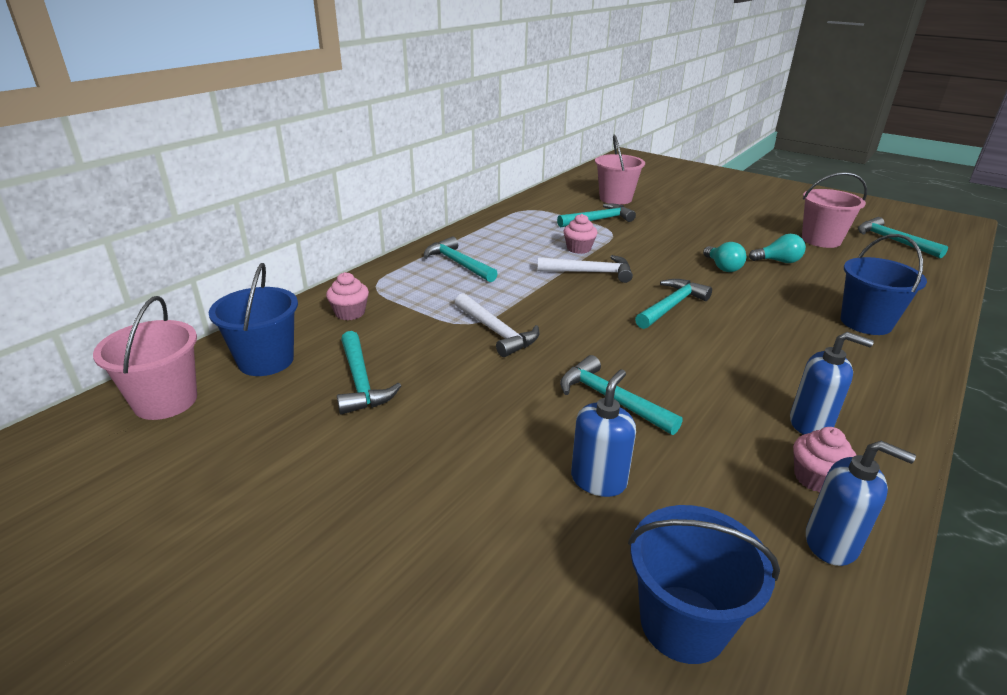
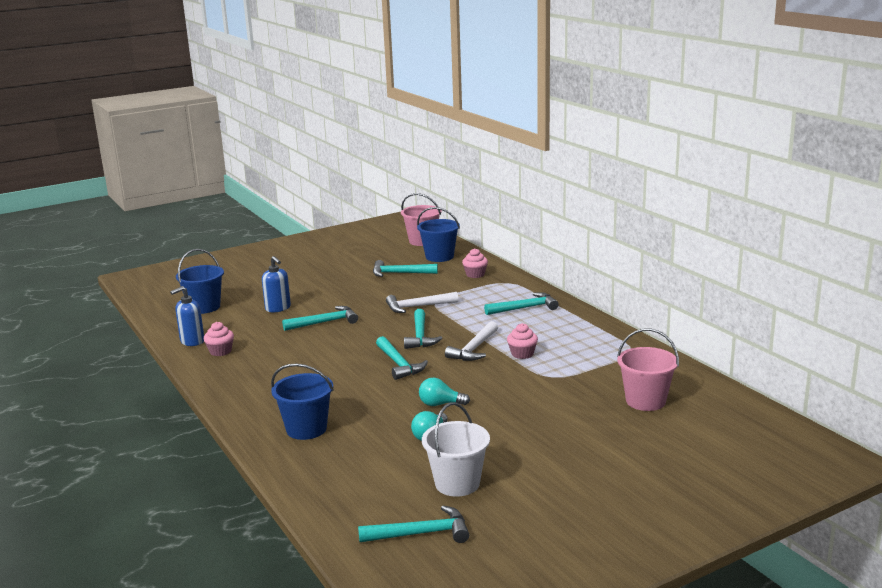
camera: 115 degrees right, 10 degrees down
turquoise hammer [557,204,636,227] -> turquoise hammer moved to [404,309,442,349]
blue soap dispenser [790,332,874,435] -> none
pink bucket [802,172,867,248] -> white bucket [422,402,490,497]

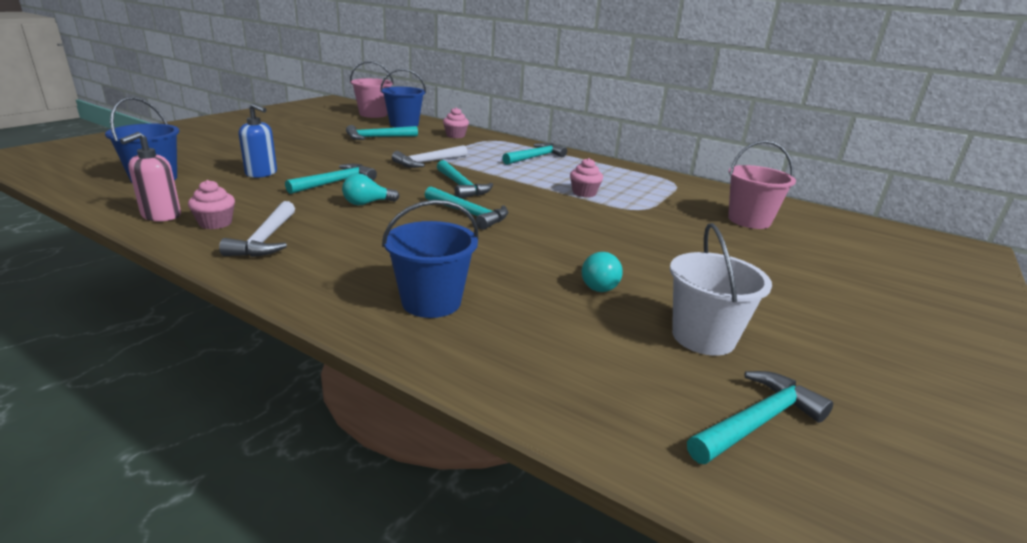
camera: 30 degrees left, 5 degrees up
blue soap dispenser [170,286,204,346] -> pink soap dispenser [120,132,181,221]
turquoise light bulb [419,378,470,406] -> turquoise light bulb moved to [342,174,400,205]
white hammer [445,321,498,361] -> white hammer moved to [219,201,295,257]

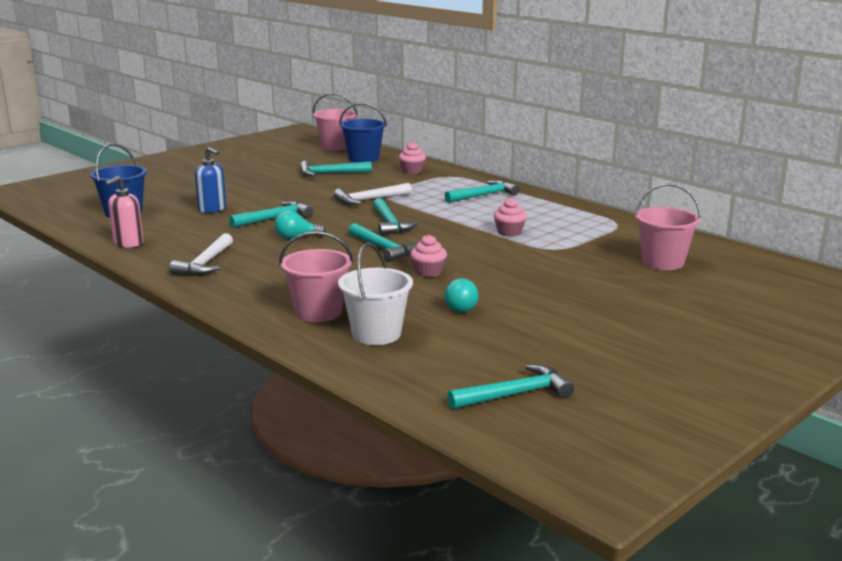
camera: 15 degrees right, 5 degrees down
pink cupcake [188,180,235,229] -> pink cupcake moved to [410,235,447,277]
blue bucket [382,200,478,318] -> pink bucket [279,231,353,322]
white bucket [670,223,772,356] -> white bucket moved to [338,243,413,345]

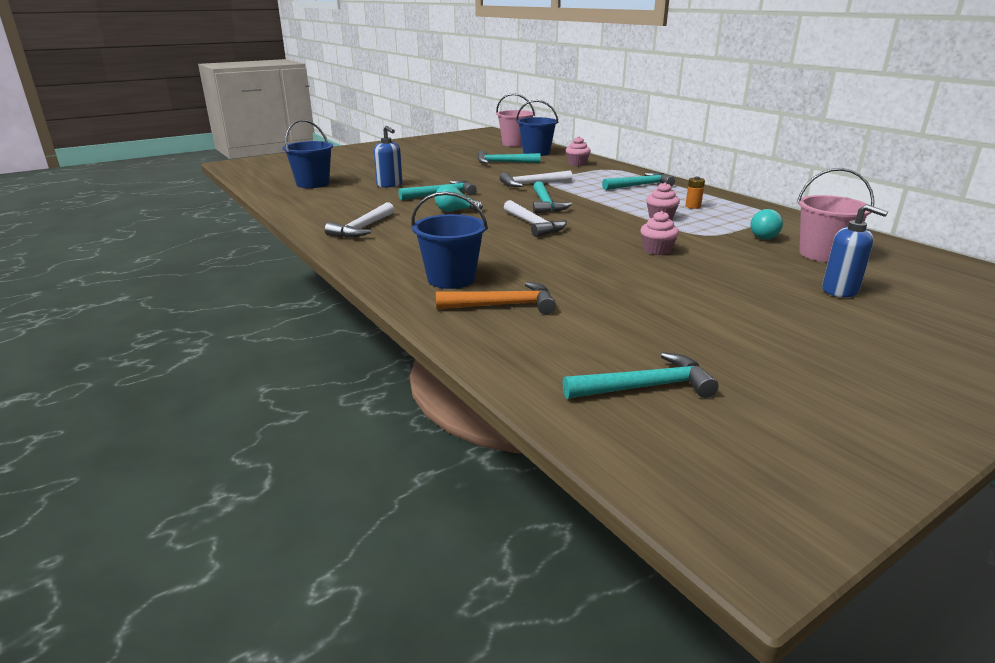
camera: 10 degrees right, 5 degrees up
pink soap dispenser [105,176,144,248] -> none
pink bucket [279,231,353,322] -> blue bucket [411,191,488,289]
white bucket [338,243,413,345] -> orange hammer [436,282,556,314]
turquoise hammer [349,223,417,262] -> white hammer [504,200,567,237]
pink cupcake [410,235,447,277] -> pink cupcake moved to [640,211,679,255]
turquoise light bulb [444,278,479,313] -> turquoise light bulb moved to [750,209,783,239]
none -> orange battery [685,177,705,209]
none -> blue soap dispenser [822,204,888,297]

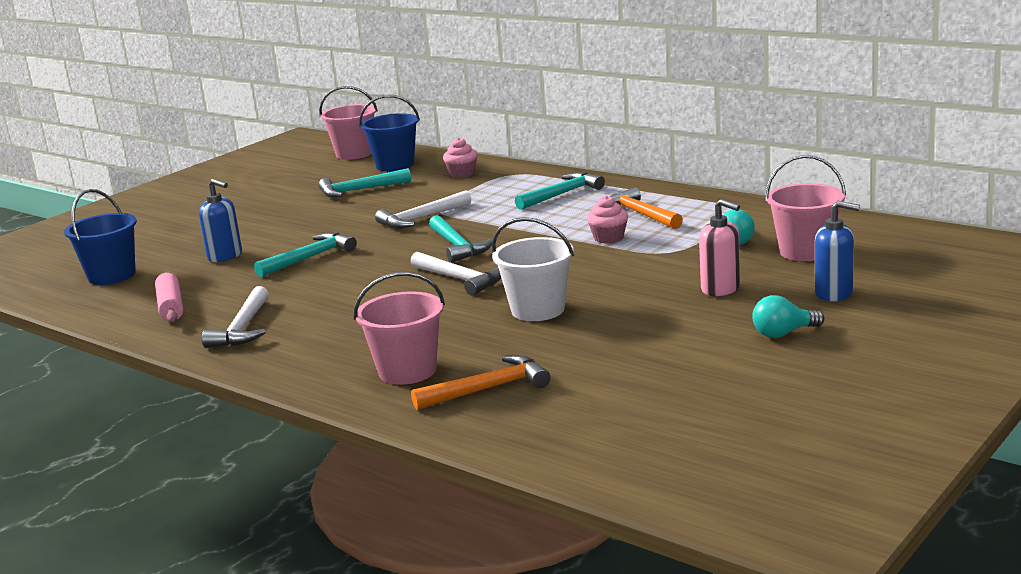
camera: 15 degrees left, 5 degrees down
blue bucket [411,191,488,289] -> pink bucket [354,272,445,385]
turquoise light bulb [435,184,483,212] -> turquoise light bulb moved to [752,295,824,338]
turquoise hammer [563,352,719,399] -> none
pink cupcake [640,211,679,255] -> none
orange battery [685,177,705,209] -> orange hammer [609,187,683,229]
none -> pink rolling pin [155,272,183,322]
none -> white bucket [492,217,574,321]
none -> pink soap dispenser [699,199,740,296]

